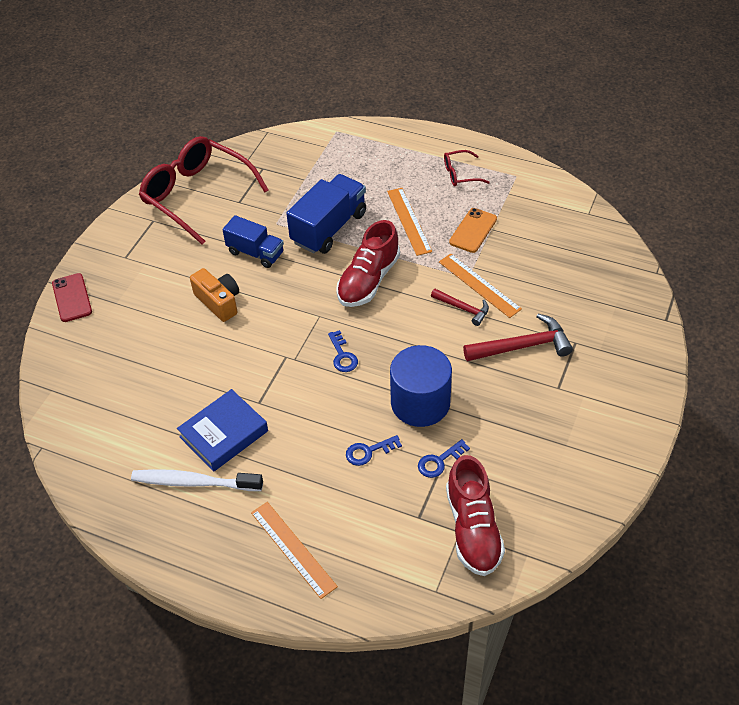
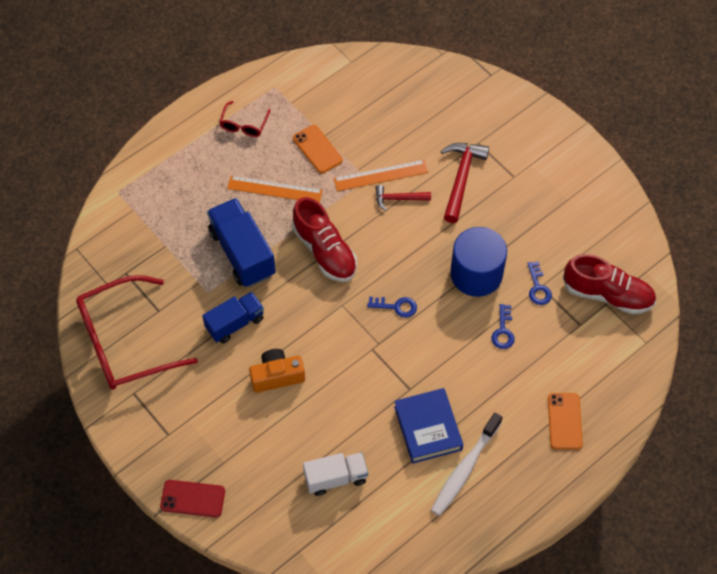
camera: 65 degrees left, 10 degrees up
orange ruler [251,502,338,599] -> orange phone [548,393,583,450]
red hammer [431,289,489,326] -> red hammer turned 150 degrees counterclockwise [375,185,431,211]
none -> white truck [303,452,368,496]

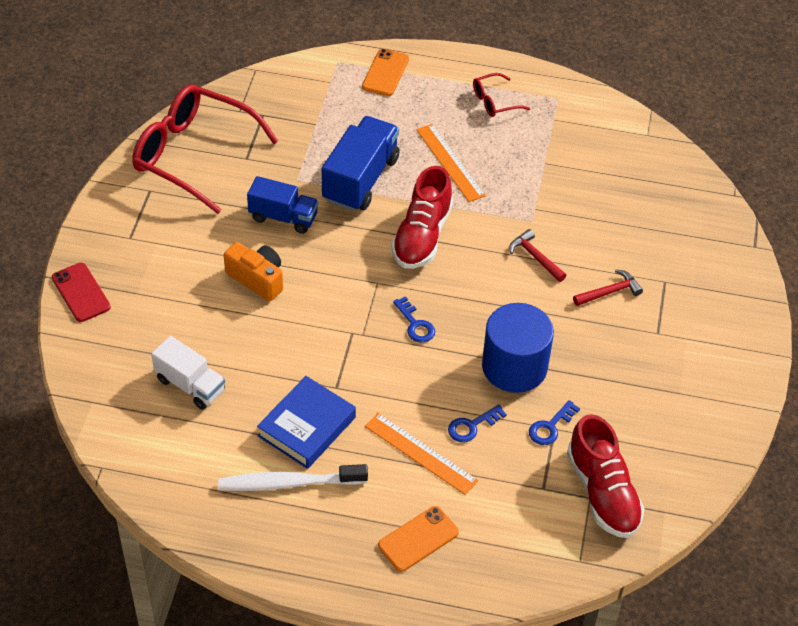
camera: 50 degrees right, 10 degrees down
orange phone [293,125,343,173] -> orange phone moved to [362,49,409,96]
orange ruler [334,160,428,191] -> orange ruler moved to [365,413,478,495]
red hammer [441,143,489,223] -> red hammer [573,269,643,306], size x0.60

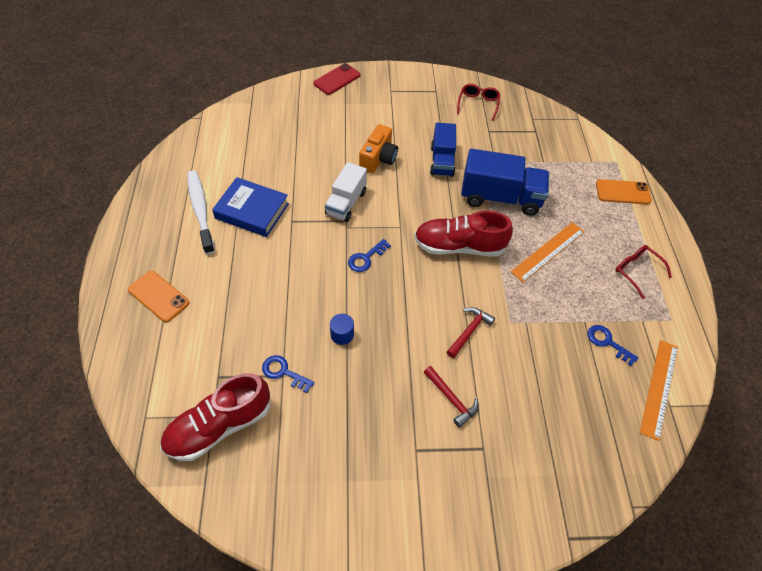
camera: 75 degrees right, 5 degrees up
red glasses [132,85,278,214] -> red glasses [457,84,500,121], size x0.44
white truck [151,336,225,410] -> white truck moved to [325,162,367,222]
orange ruler [365,413,478,495] -> orange ruler moved to [640,340,678,441]
blue key [448,404,507,442] -> blue key moved to [588,325,638,366]
blue cylinder [482,303,554,393] -> blue cylinder [330,314,354,345], size x0.41

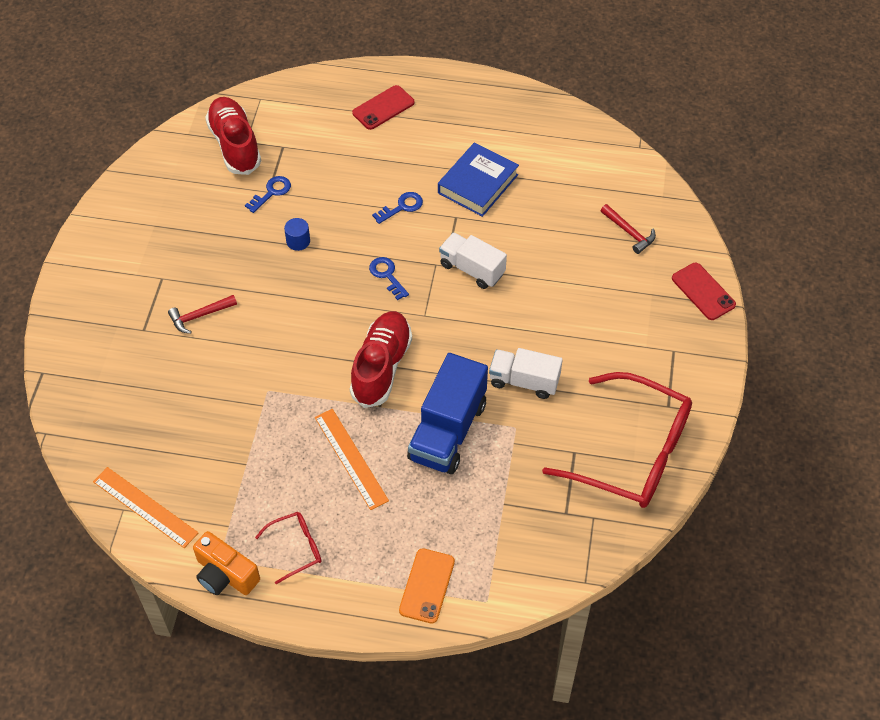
camera: 105 degrees right, 0 degrees up
orange phone [128,271,190,322] -> red phone [352,85,415,130]
white toothbrush [187,170,215,255] -> none
orange camera [359,124,398,173] -> orange camera moved to [193,531,260,595]
blue truck [430,123,456,177] -> white truck [489,348,563,399]
red hammer [447,307,495,358] -> red hammer moved to [600,204,656,254]
red glasses [457,84,500,121] -> red glasses [542,372,692,508], size x2.27
blue key [588,325,638,366] -> blue key moved to [372,192,423,224]

